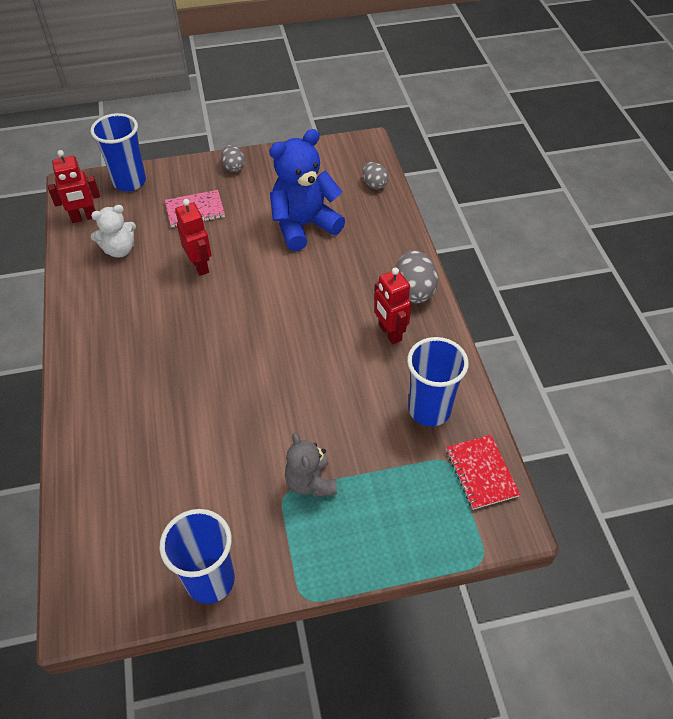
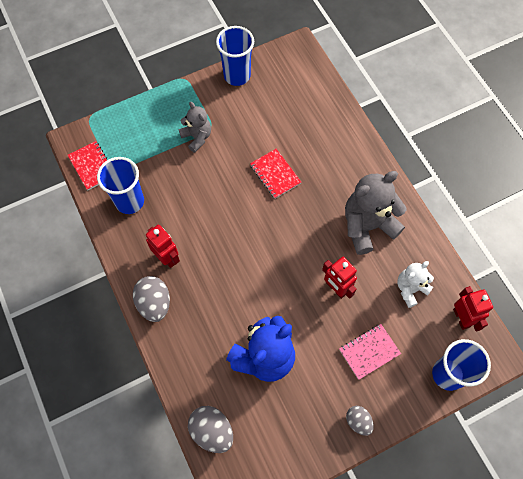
camera: 165 degrees right, 15 degrees up
red robot [48,150,100,223] -> red robot turned 105 degrees clockwise [453,286,493,331]
grey egg [363,162,388,189] -> grey egg [188,406,233,453], size x1.62
none -> red notebook [250,149,301,198]
none -> grey teddy bear [345,171,407,255]

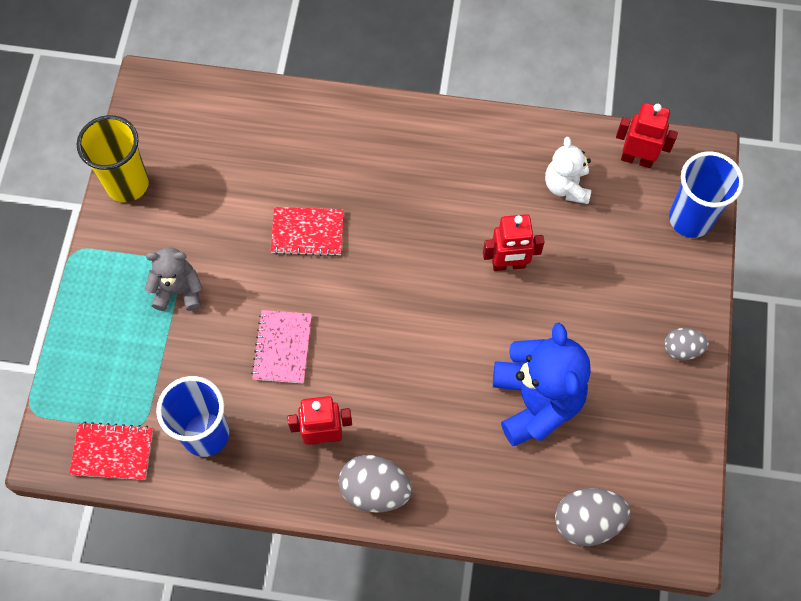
camera: 55 degrees left, 0 degrees up
blue cup [216,26,254,86] -> yellow cup [77,115,149,202]
pink notebook [339,324,401,380] -> pink notebook moved to [251,310,312,384]
grey teddy bear [345,171,407,255] -> none

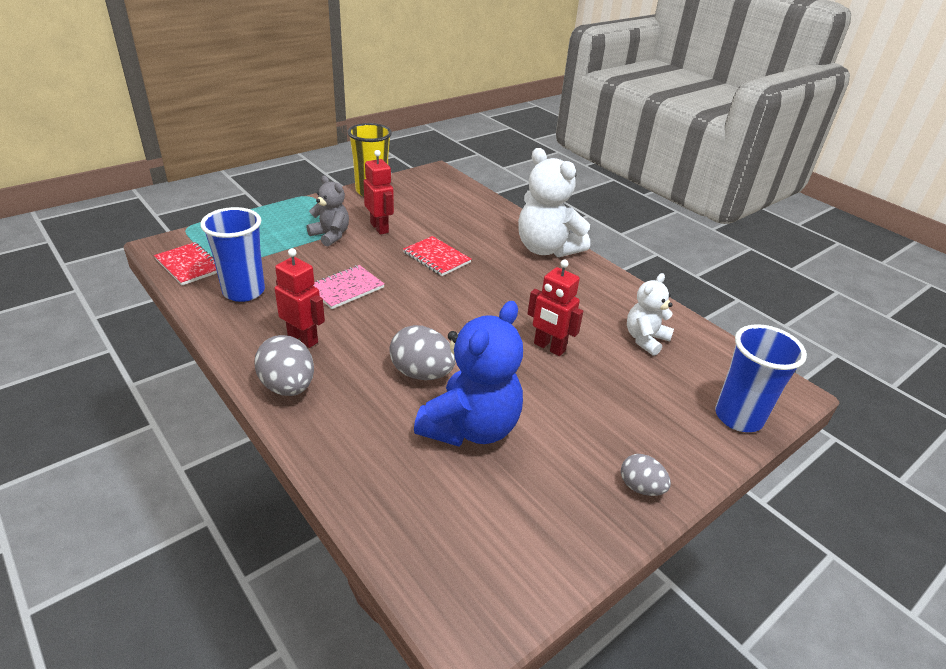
camera: 40 degrees right, 30 degrees down
grey egg [555,488,631,546] -> grey egg moved to [389,325,456,380]
red robot [616,103,678,168] -> red robot moved to [364,150,394,235]
none -> white teddy bear [518,148,590,257]

